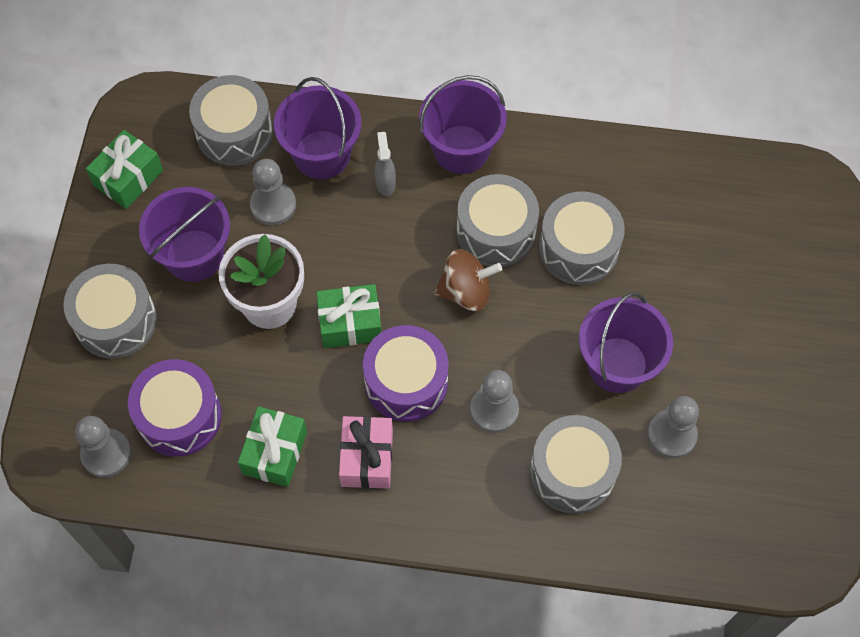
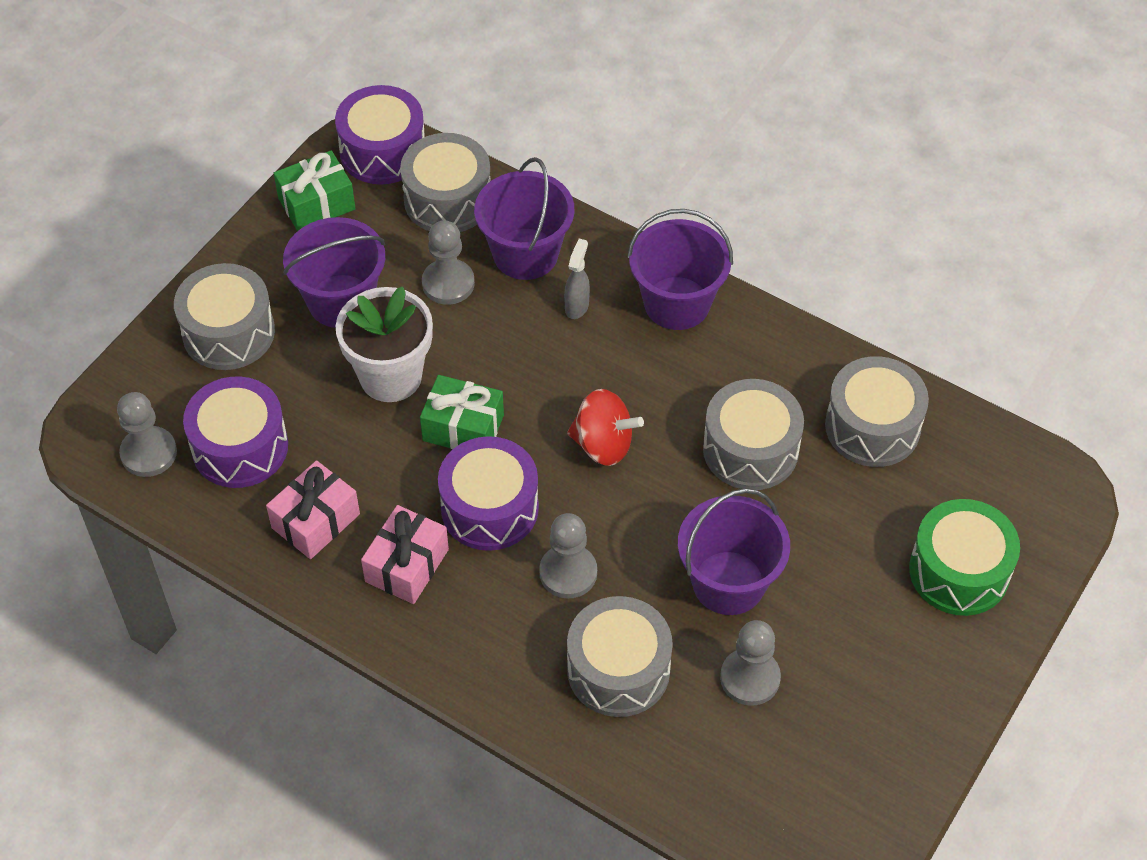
camera: 25 degrees right, 10 degrees down
green gift [238,406,307,487] -> pink gift [266,460,360,559]
brown spinning top [434,249,502,311] -> red spinning top [567,389,644,466]
grey drum [457,174,539,267] -> grey drum moved to [825,356,929,467]
none -> purple drum [335,85,425,184]
none -> green drum [909,499,1020,616]

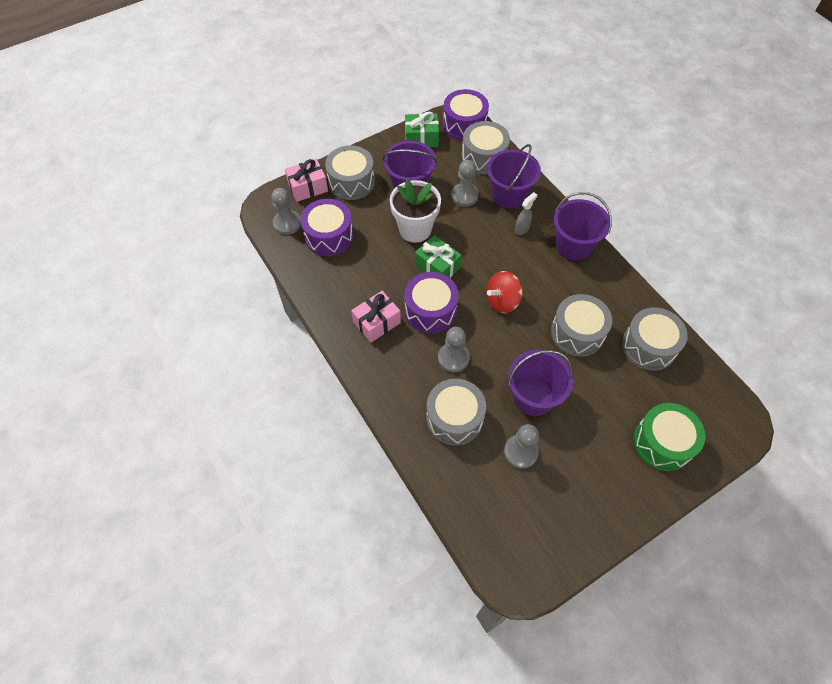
camera: 25 degrees right, 5 degrees up
pink gift [266,460,360,559] -> pink gift moved to [285,159,328,202]
red spinning top [567,389,644,466] -> red spinning top turned 105 degrees clockwise [486,271,522,313]

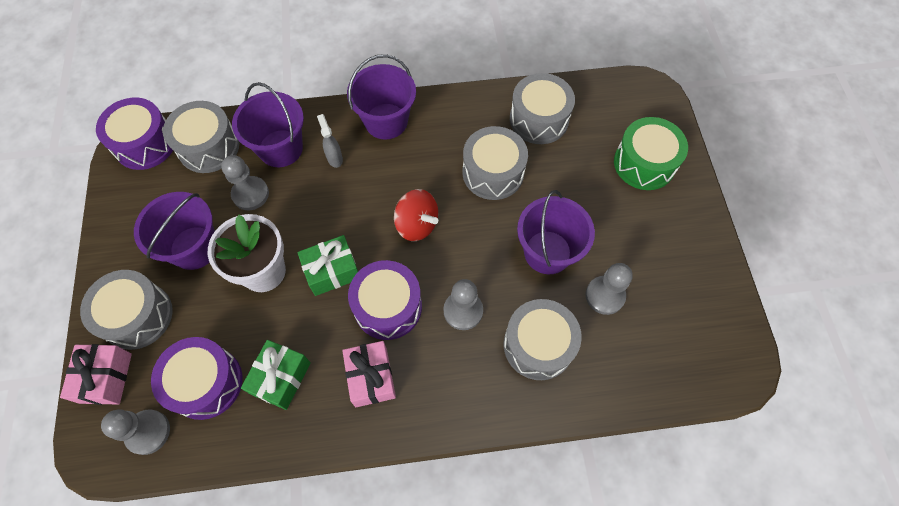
camera: 65 degrees left, 5 degrees up
green gift [405,112,439,147] -> green gift moved to [241,340,311,410]
red spinning top [486,271,522,313] -> red spinning top turned 45 degrees counterclockwise [394,189,438,241]

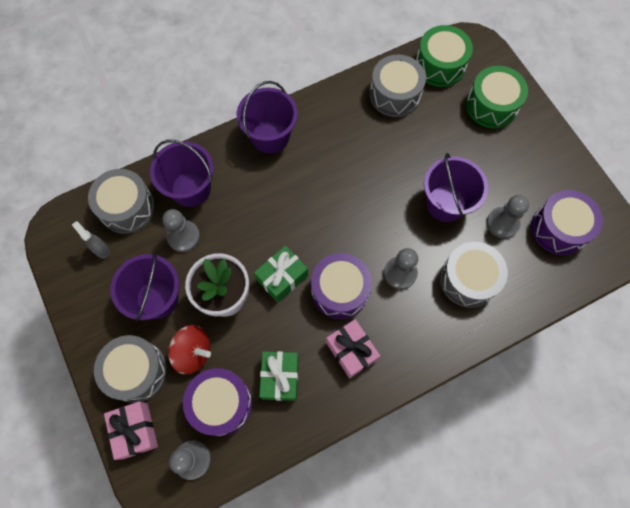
camera: 20 degrees left, 5 degrees up
purple drum [96,98,173,170] -> purple drum moved to [531,190,603,255]
grey spray bottle [317,114,343,168] -> grey spray bottle moved to [72,221,110,259]
red spinning top [394,189,438,241] -> red spinning top moved to [168,325,211,374]
grey drum [462,126,528,200] -> none
none -> green drum [416,25,473,87]

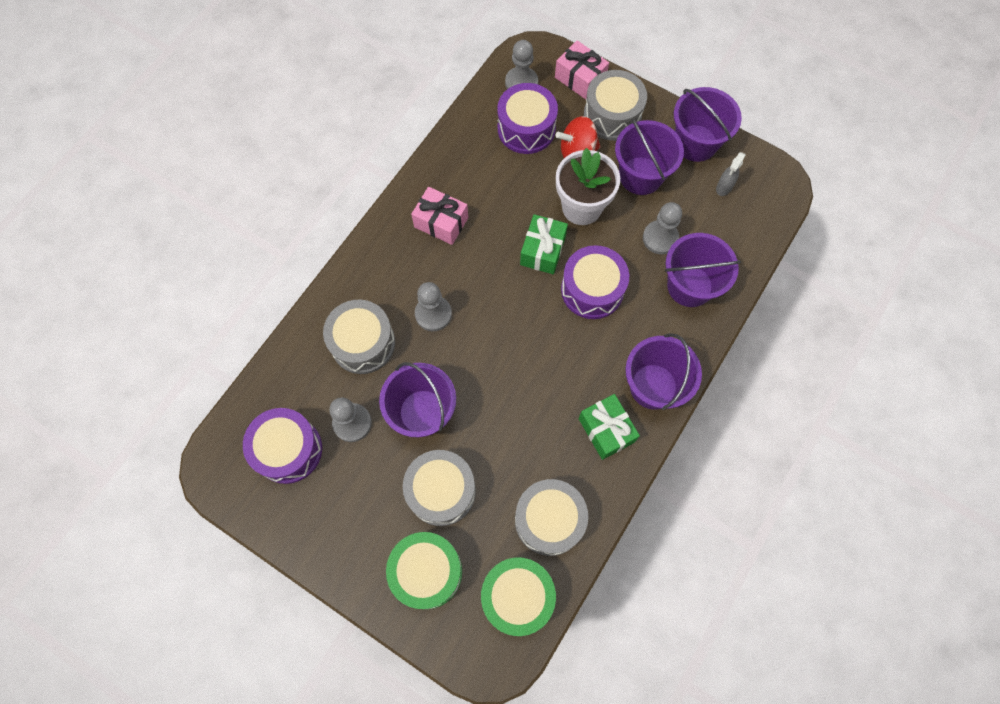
camera: 150 degrees right, 0 degrees up
grey spray bottle [72,221,110,259] -> grey spray bottle turned 105 degrees clockwise [716,152,746,196]
grey drum [88,169,155,234] -> grey drum moved to [403,450,476,526]
green gift [259,351,299,401] -> green gift moved to [579,394,640,460]
purple drum [311,253,372,319] -> purple drum moved to [561,245,629,319]
none -> purple bucket [674,87,742,162]

